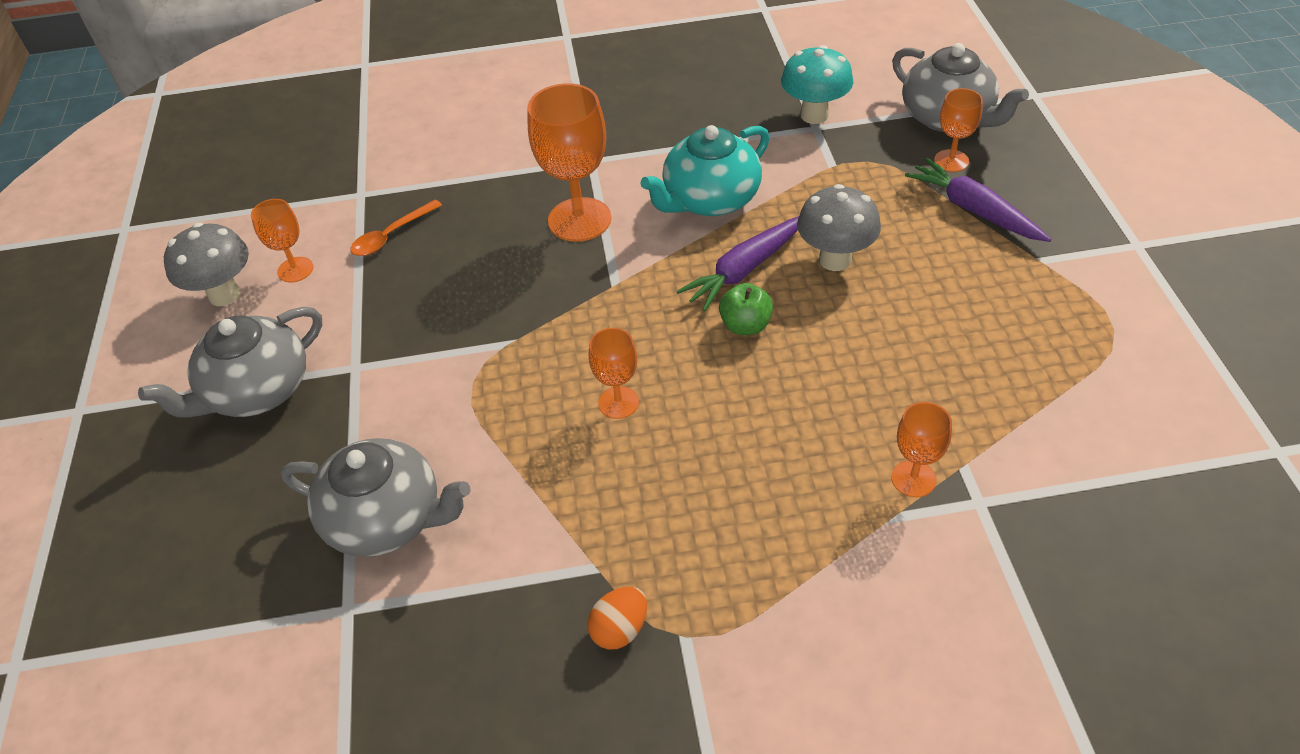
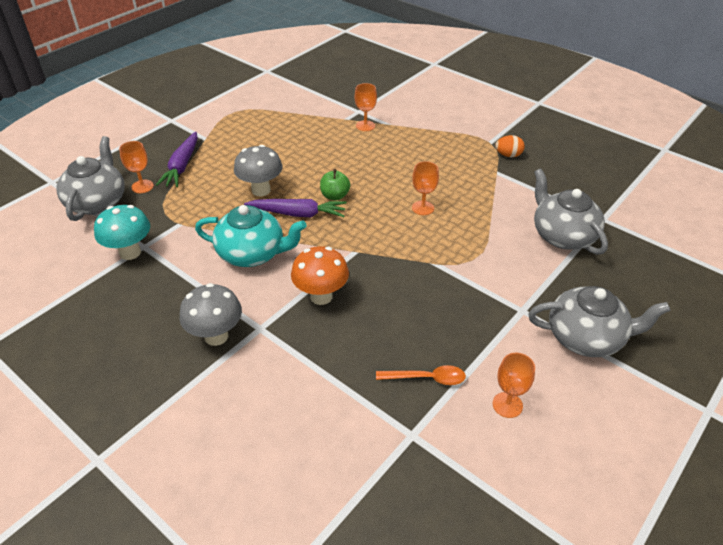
camera: 135 degrees left, 5 degrees down
grey mushroom [164,223,249,306] -> grey mushroom moved to [179,283,242,346]
orange goblet [527,83,611,242] -> orange mushroom [291,246,349,305]

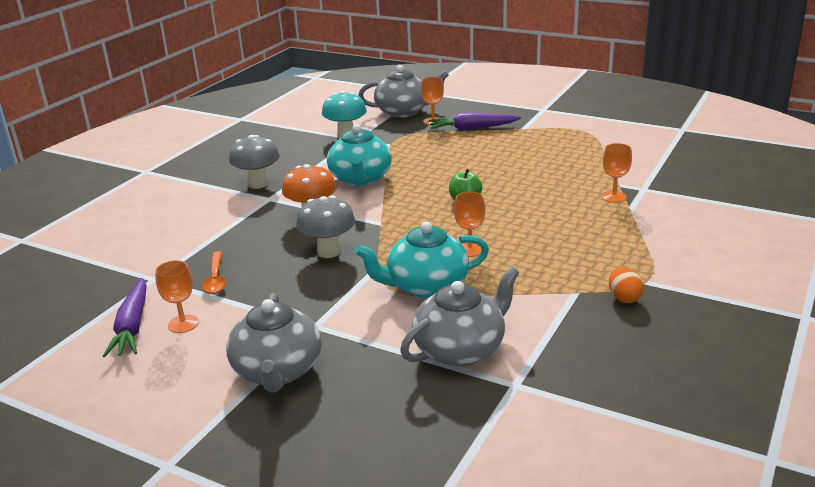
camera: 80 degrees right, 15 degrees down
grey mushroom [234,145,282,196] -> grey mushroom moved to [296,195,355,258]
purple carrot [244,199,347,217] -> purple carrot moved to [102,278,147,358]
none -> turquoise teapot [355,222,489,299]

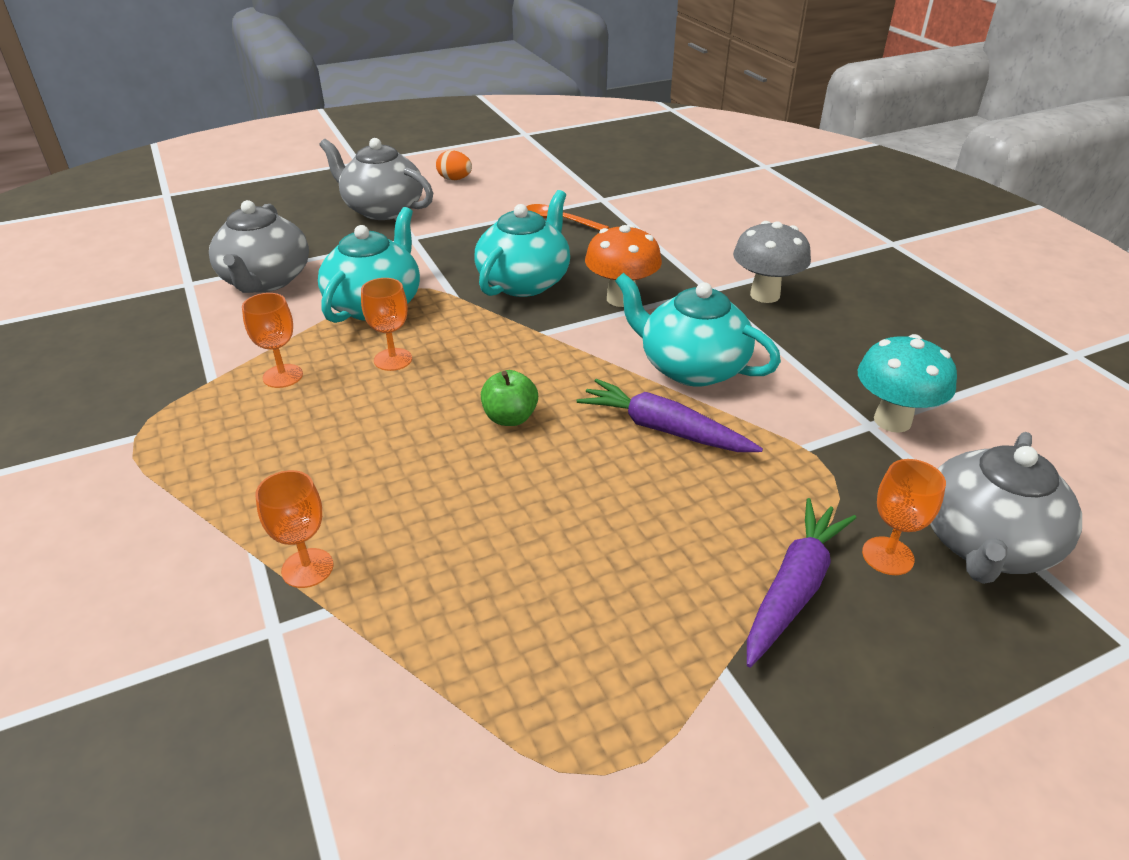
camera: 125 degrees right, 10 degrees up
purple carrot [102,278,147,358] -> purple carrot moved to [577,379,763,452]
orange goblet [155,260,199,333] -> orange goblet moved to [242,293,303,388]
grey mushroom [296,195,355,258] -> turquoise teapot [474,190,570,297]
orange egg [609,267,644,303] -> orange egg moved to [436,150,472,180]

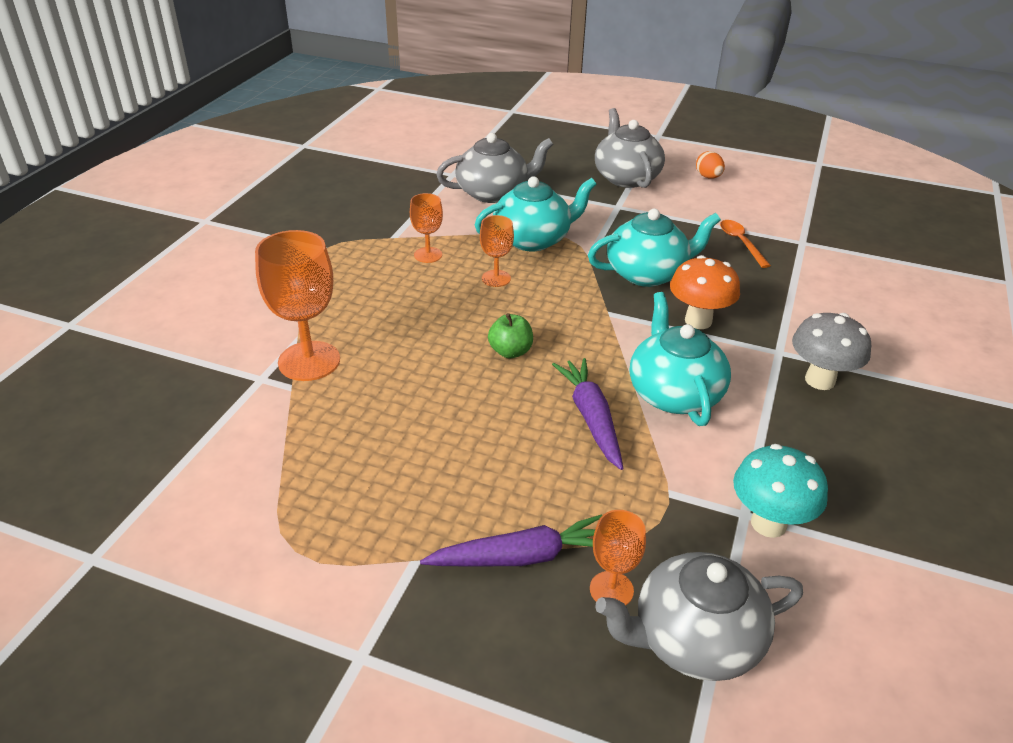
camera: 45 degrees right, 0 degrees up
grey teapot [209,200,309,293] -> grey teapot turned 150 degrees counterclockwise [436,133,553,203]
orange goblet [255,470,333,588] -> orange goblet [255,230,340,381], size x1.83

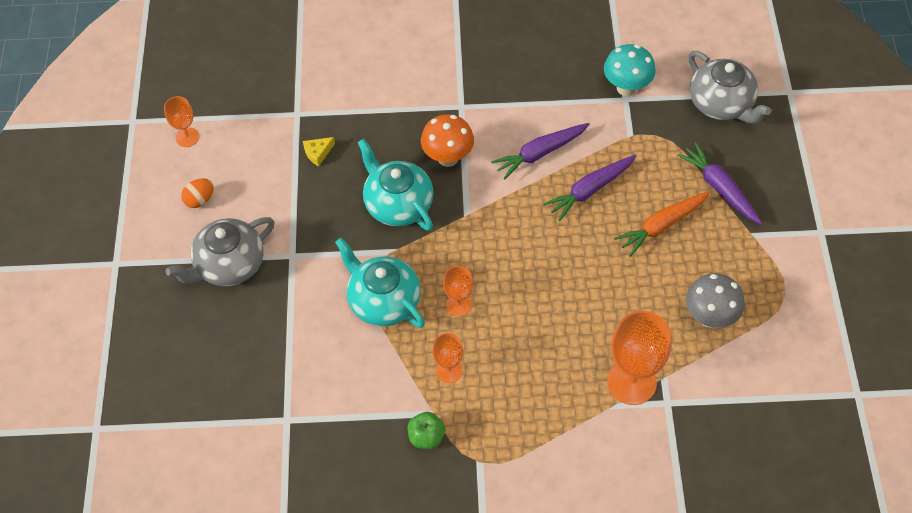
camera: 110 degrees left, 20 degrees up
grey teapot [436,133,553,203] -> none
green apple [488,313,533,358] -> green apple moved to [408,412,445,449]
orange goblet [590,510,646,605] -> orange goblet moved to [164,96,199,147]
turquoise teapot [630,292,731,426] -> purple carrot [491,123,590,180]
orange spoon [720,220,771,268] -> yellow cheese [303,137,335,166]
grey mushroom [792,313,871,390] -> grey mushroom moved to [686,273,745,328]
none -> orange carrot [614,191,710,257]

